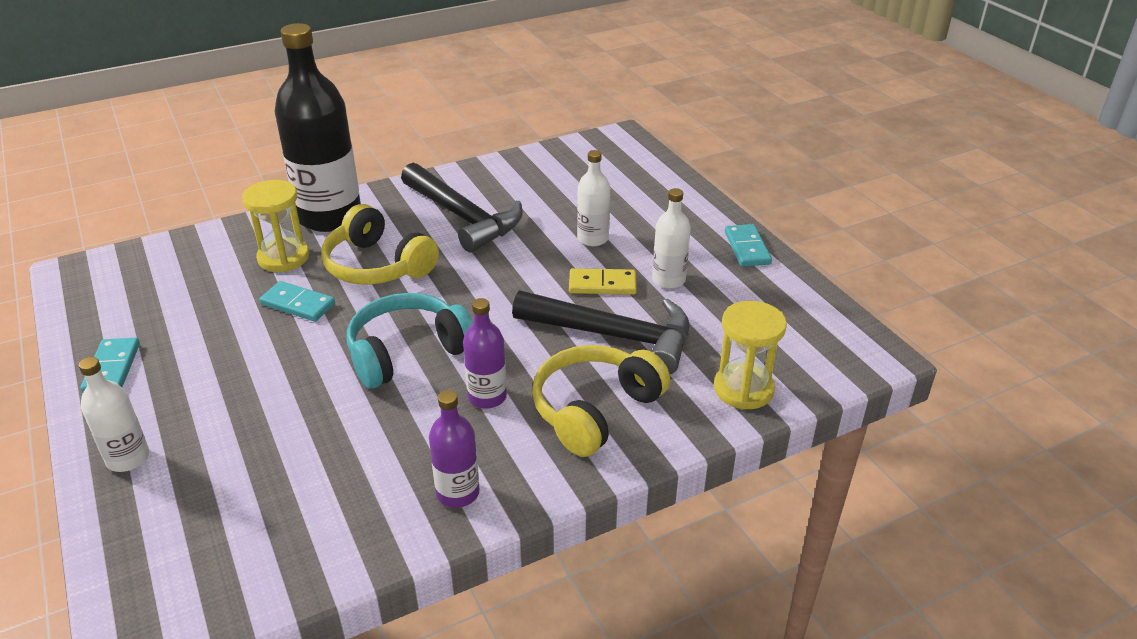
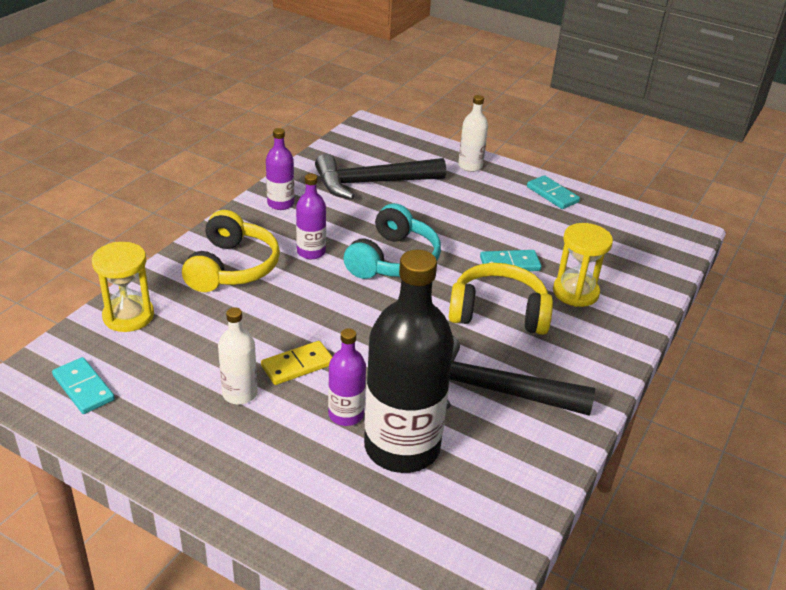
camera: 145 degrees right, 0 degrees up
black bottle [274,23,361,232] -> black bottle moved to [364,250,454,473]
black hammer [512,291,689,374] -> black hammer moved to [315,154,446,199]
white bottle [577,150,610,246] -> purple bottle [328,328,366,426]
turquoise domino [725,224,772,267] -> turquoise domino moved to [52,357,115,414]

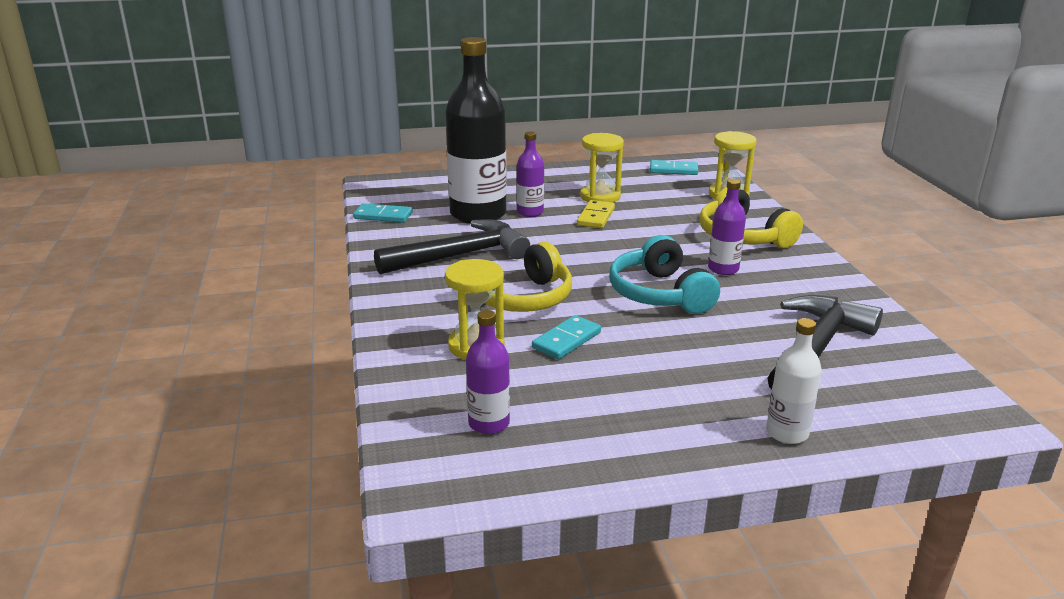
camera: 140 degrees right, 10 degrees down
white bottle [218,307,258,404] -> yellow hourglass [580,133,624,203]
purple bottle [266,128,294,210] -> purple bottle moved to [466,310,510,434]
turquoise domino [527,175,580,209] -> turquoise domino moved to [353,203,412,223]

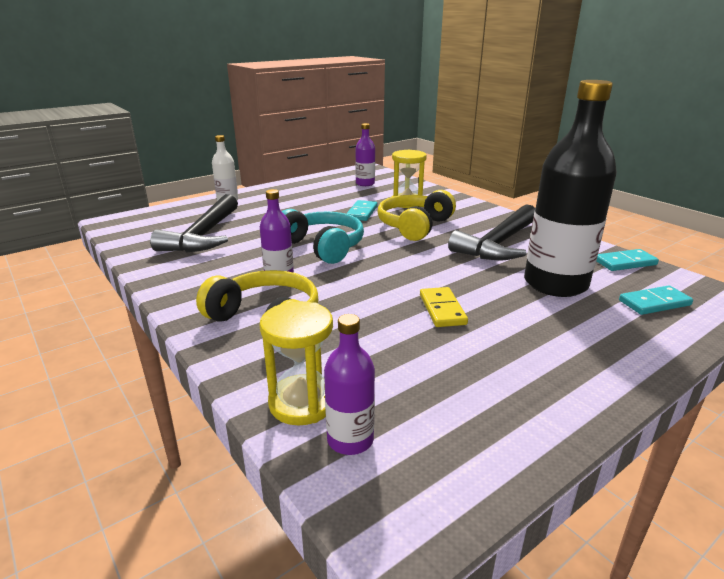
camera: 155 degrees right, 0 degrees up
purple bottle [517,131,544,217] -> purple bottle moved to [324,314,375,455]
yellow hourglass [580,133,624,203] -> none
turquoise domino [650,160,698,175] -> turquoise domino moved to [619,285,693,315]

